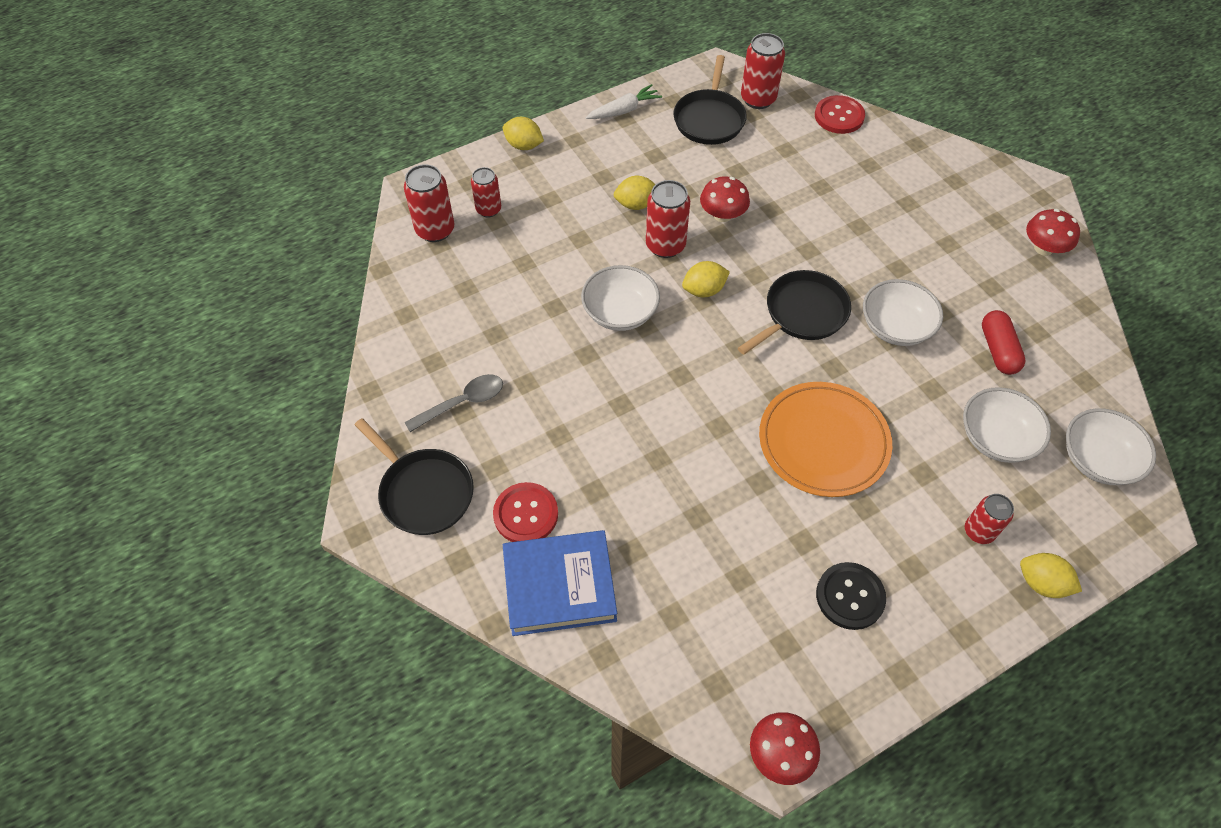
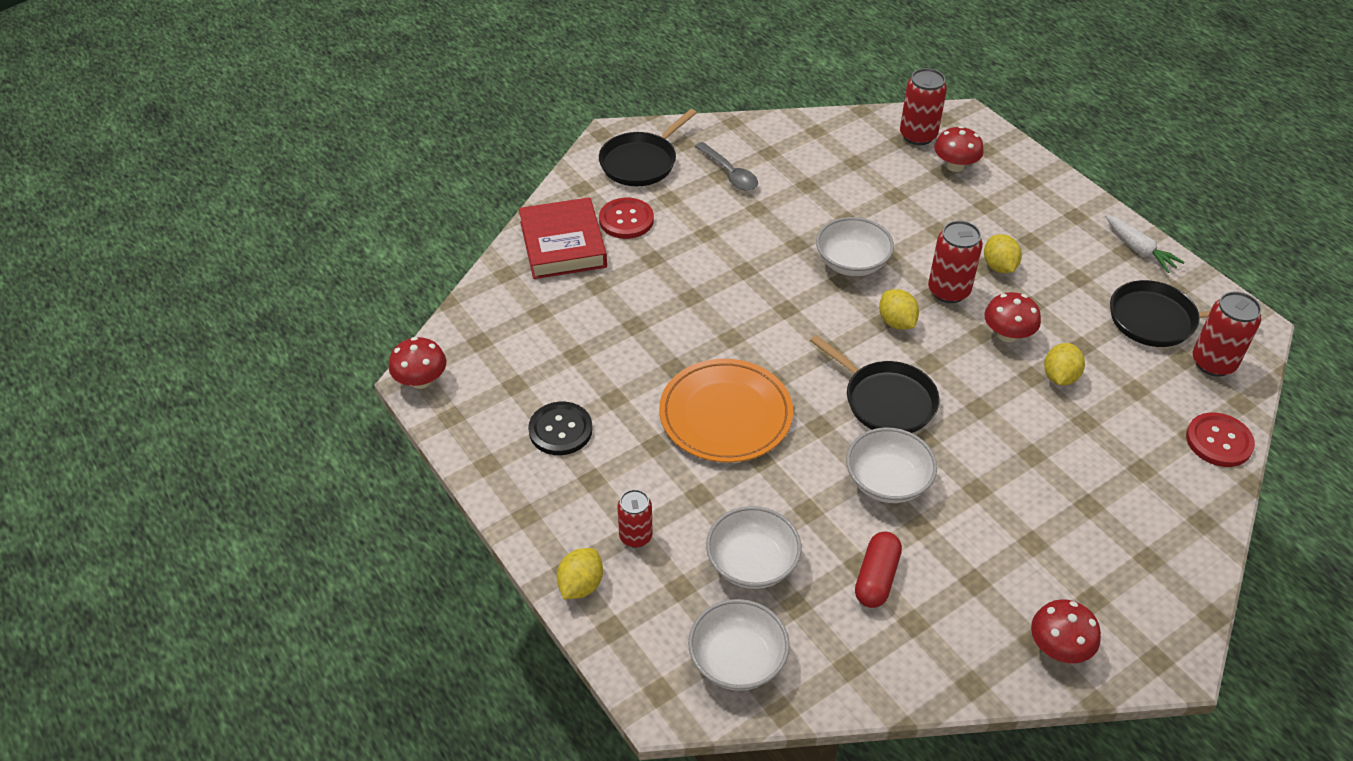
camera: 85 degrees right, 10 degrees down
red can [471,167,501,217] -> red mushroom [934,126,984,172]
yellow lemon [503,117,544,150] -> yellow lemon moved to [1044,343,1085,385]
blue book [503,530,617,636] -> red book [519,197,607,279]
red capsule [982,310,1026,375] -> red capsule turned 60 degrees counterclockwise [855,532,902,608]

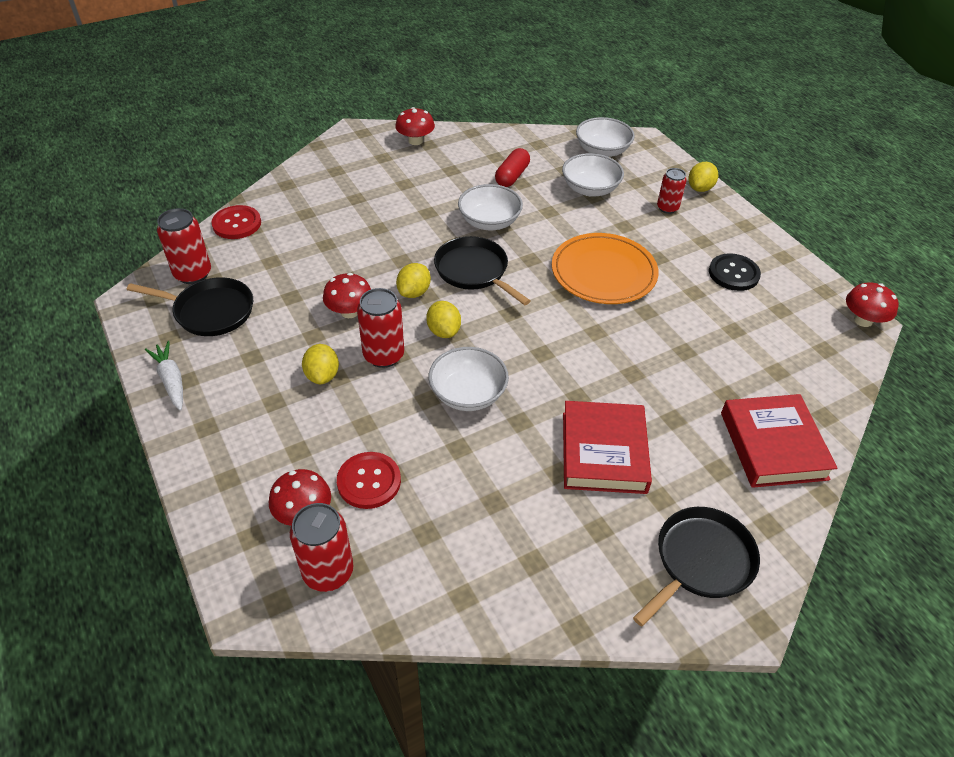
camera: 175 degrees left, 0 degrees up
red button [599,198,654,239] -> red button moved to [337,452,401,509]
grey spoon [695,142,758,191] -> none
yellow lemon [1044,343,1085,385] -> yellow lemon moved to [396,263,431,298]
none -> red book [563,401,652,494]

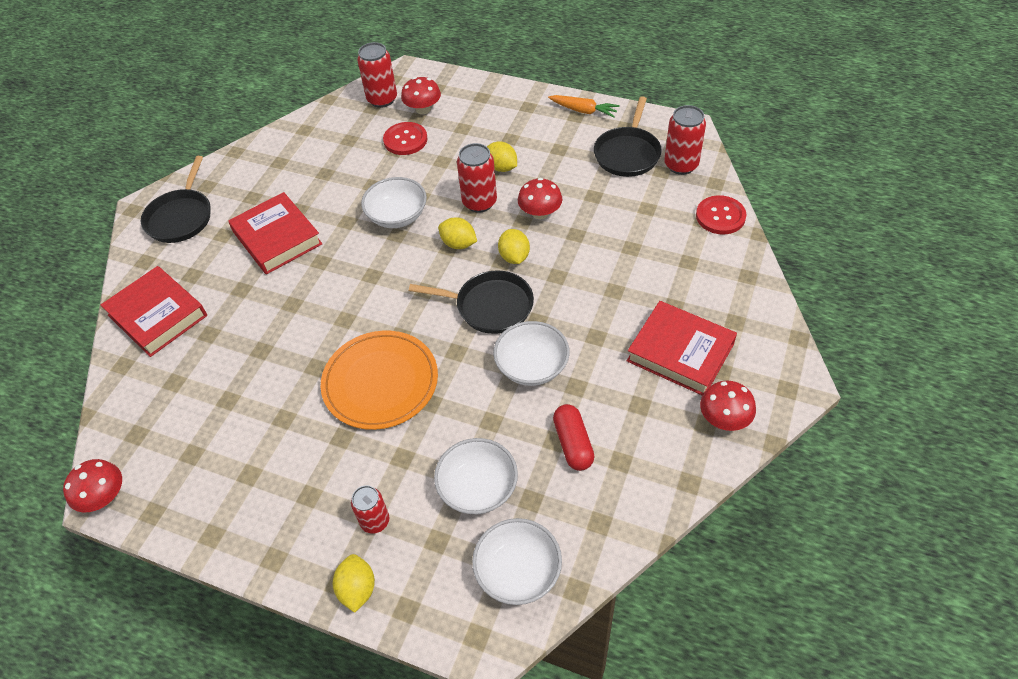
camera: 145 degrees right, 5 degrees up
black pan [127,277,253,336] -> black pan turned 45 degrees counterclockwise [594,96,662,177]
white carrot [145,341,183,411] -> orange carrot [548,95,620,118]
black button [709,253,761,291] -> none
none -> red book [627,301,737,396]

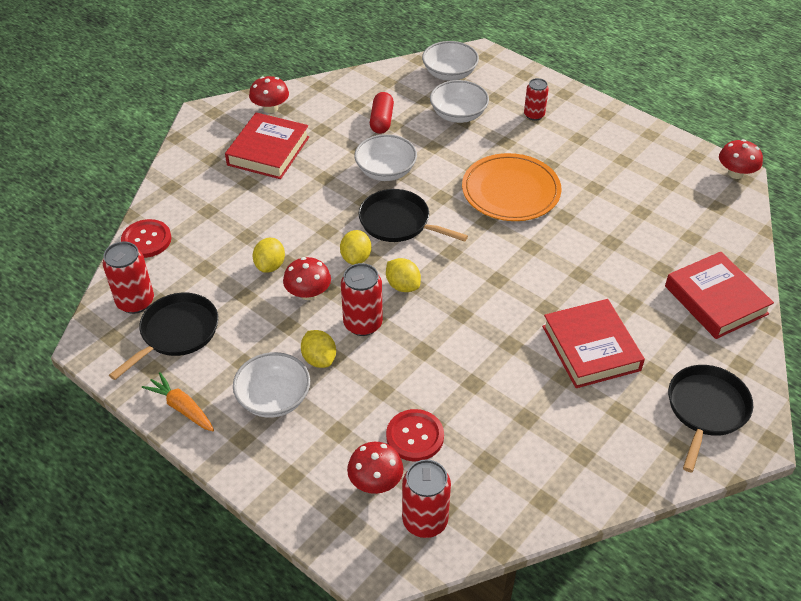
camera: 165 degrees left, 5 degrees down
yellow lemon [333,554,375,613] -> yellow lemon moved to [253,238,285,273]
white bowl [361,177,427,228] -> white bowl moved to [233,352,310,418]
red book [627,301,737,396] -> red book turned 60 degrees clockwise [225,112,309,179]

